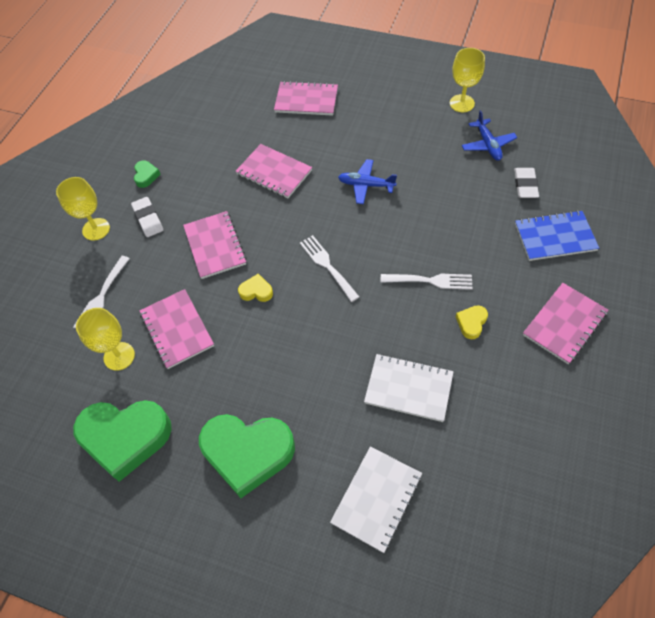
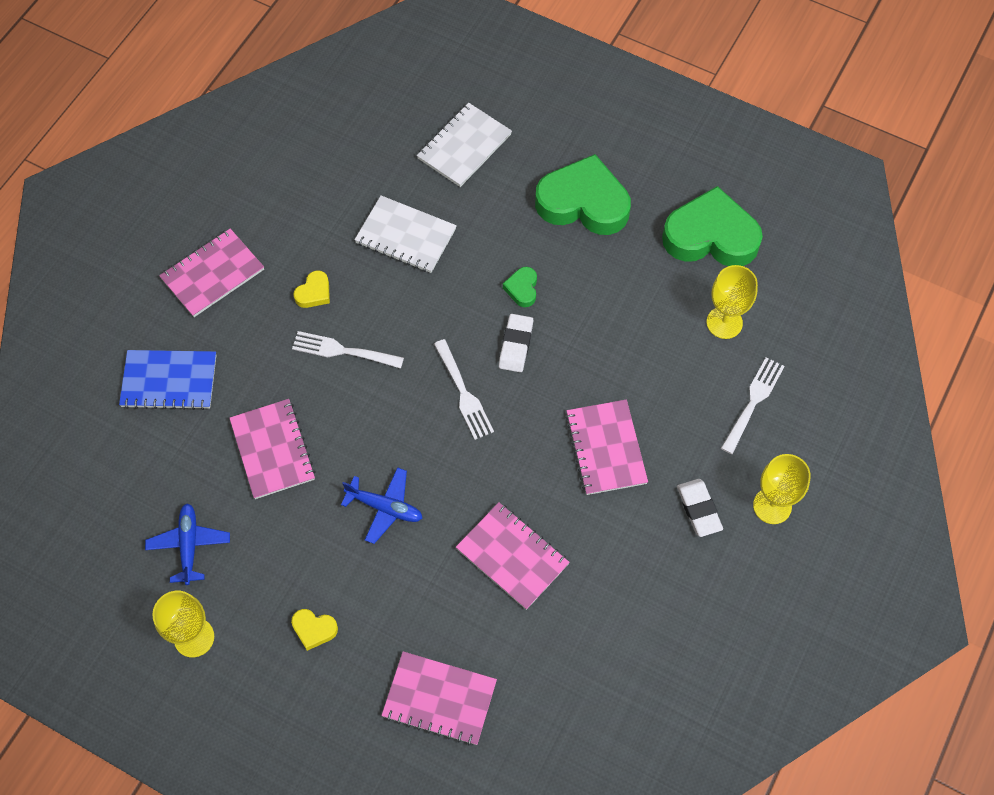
camera: 175 degrees left, 5 degrees up
green heart [134,160,161,188] -> green heart moved to [503,267,537,307]
pink notebook [140,289,214,369] -> pink notebook moved to [229,399,316,499]
yellow heart [238,274,273,302] -> yellow heart moved to [291,609,338,651]
white eraser [514,168,539,198] -> white eraser moved to [499,314,533,372]

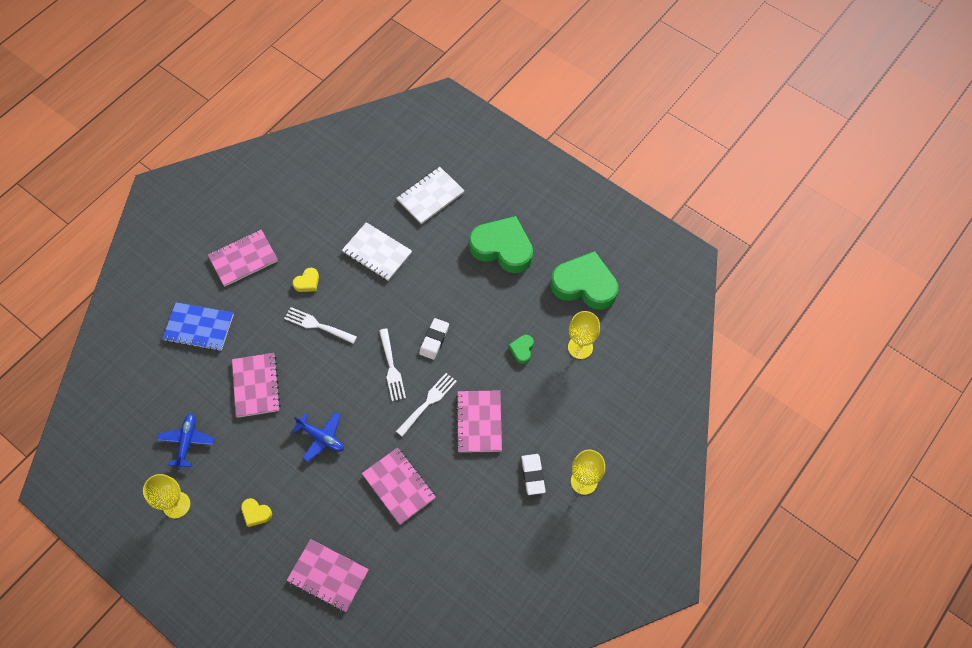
camera: 10 degrees right, 0 degrees up
green heart [503,267,537,307] -> green heart moved to [509,335,534,364]
white fork [721,357,785,454] -> white fork moved to [396,373,457,437]

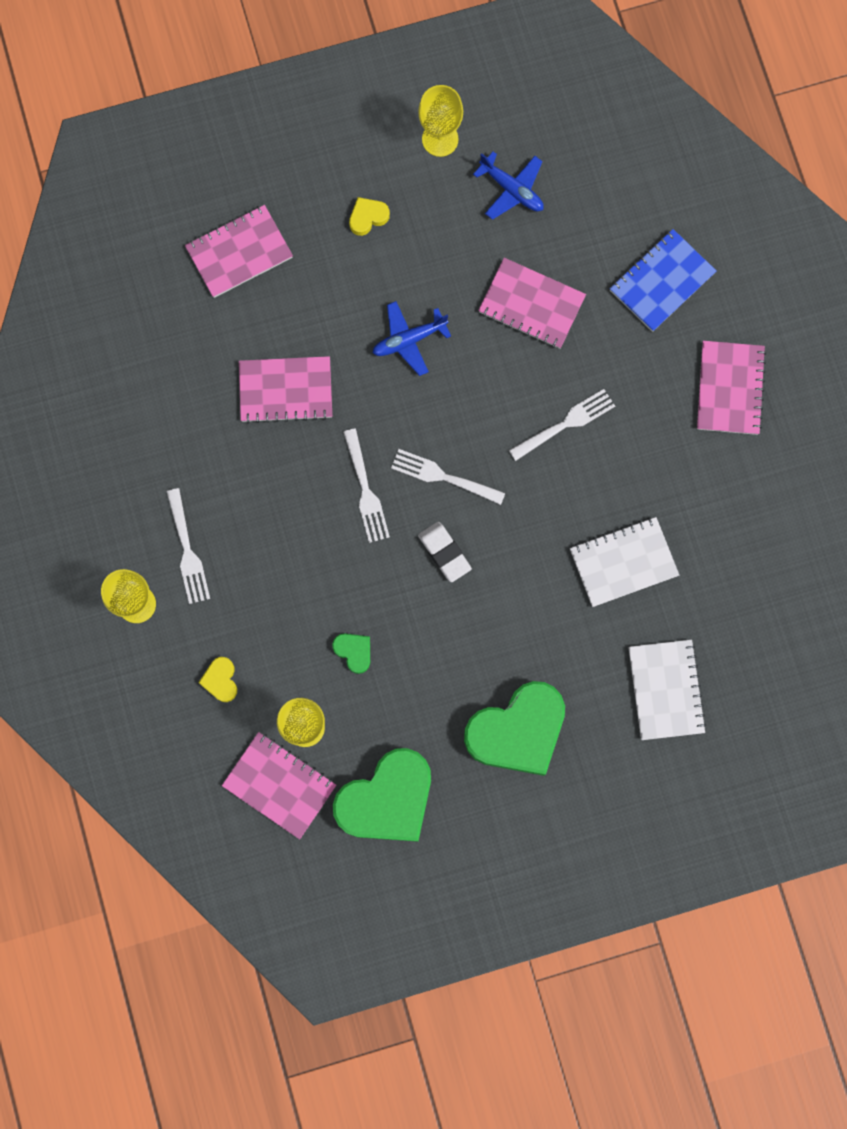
camera: 125 degrees right, 15 degrees up
yellow heart [293,268,319,292] -> yellow heart moved to [198,657,237,702]
pink notebook [456,390,502,452] -> pink notebook moved to [222,732,337,839]
white eraser [521,454,546,495] -> white fork [167,488,210,604]

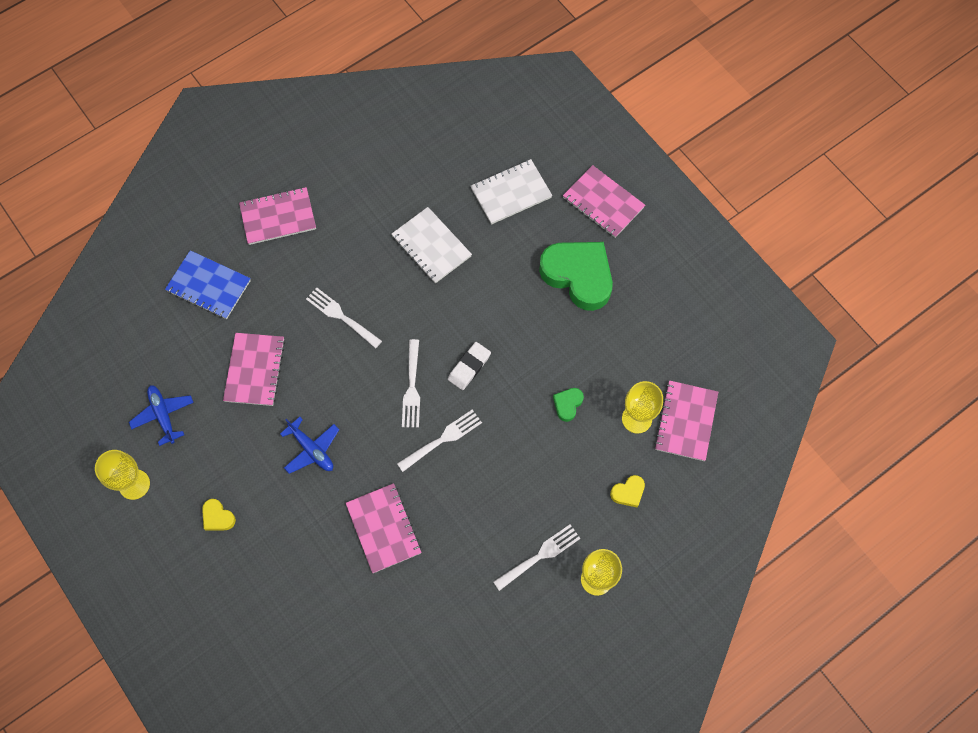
camera: 110 degrees left, 10 degrees down
pink notebook [185,205,293,298] -> pink notebook moved to [563,165,645,238]
green heart [333,748,431,842] -> none
blue plane [473,151,544,220] -> blue plane turned 45 degrees counterclockwise [129,385,194,446]

